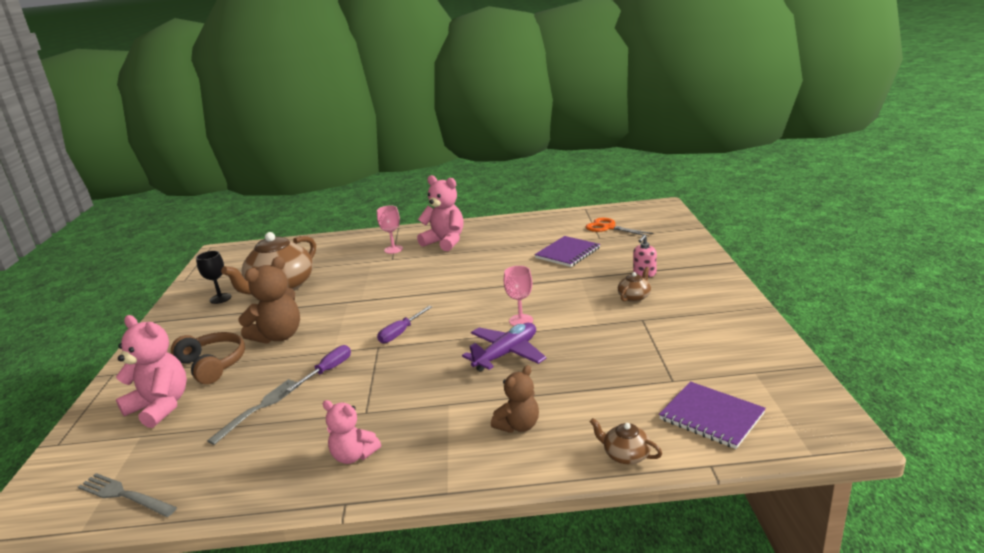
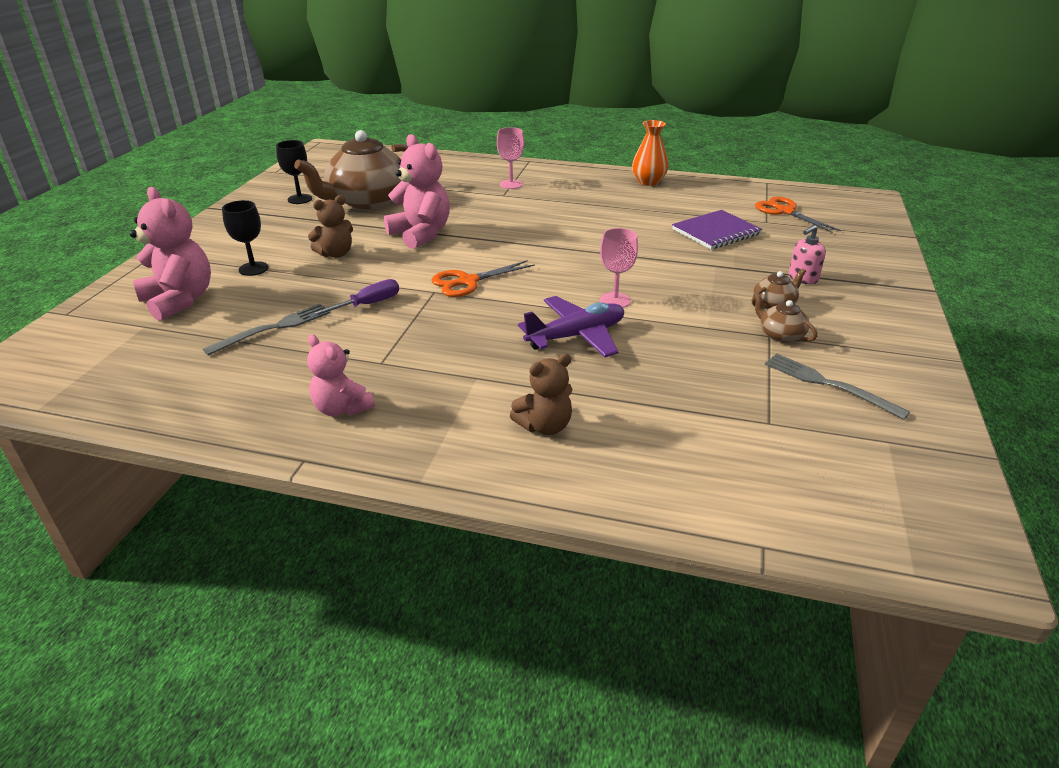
camera: 15 degrees right, 10 degrees up
grey fork [78,473,177,517] -> grey fork moved to [765,353,910,419]
brown headphones [171,332,245,384] -> black goblet [222,200,269,276]
brown teddy bear [239,256,300,344] -> brown teddy bear [308,195,353,258], size x0.62
purple screwdriver [377,306,432,343] -> orange scissors [432,260,535,297]
pink teddy bear [417,175,463,251] -> pink teddy bear moved to [384,134,450,249]
brown teapot [589,418,662,464] -> brown teapot moved to [753,292,817,343]
purple notebook [659,382,766,449] -> none
none -> orange vase [632,120,668,186]

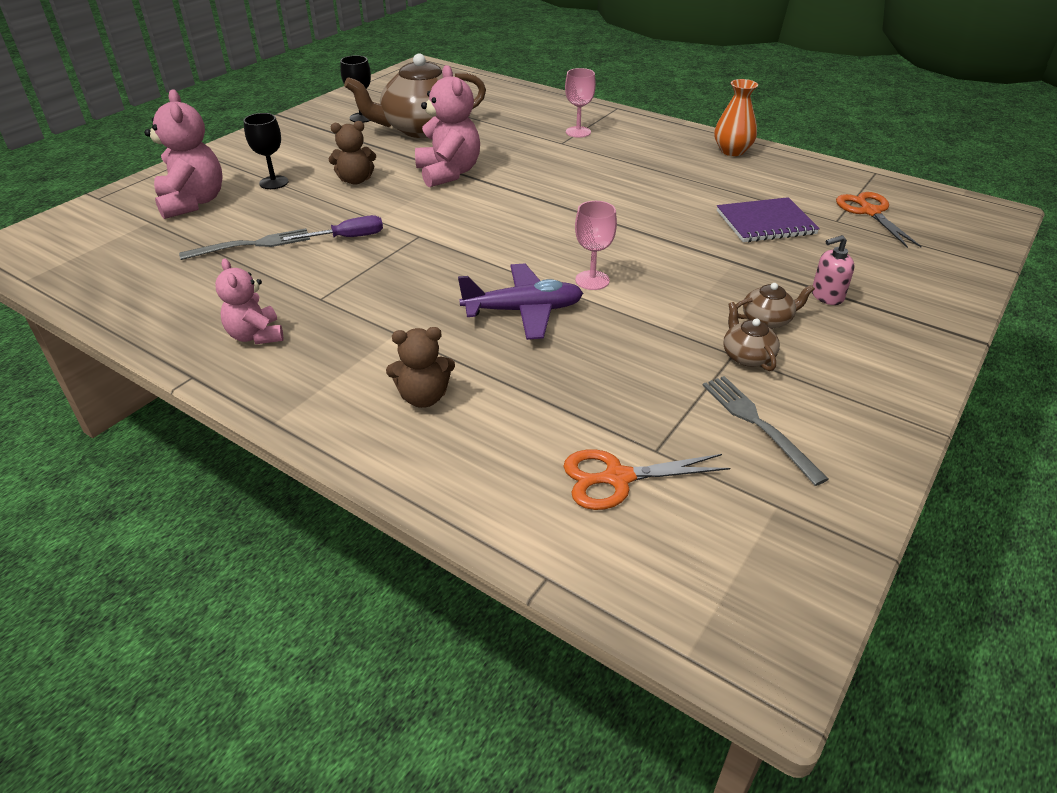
camera: 20 degrees right, 5 degrees up
orange scissors [432,260,535,297] -> orange scissors moved to [563,449,730,510]

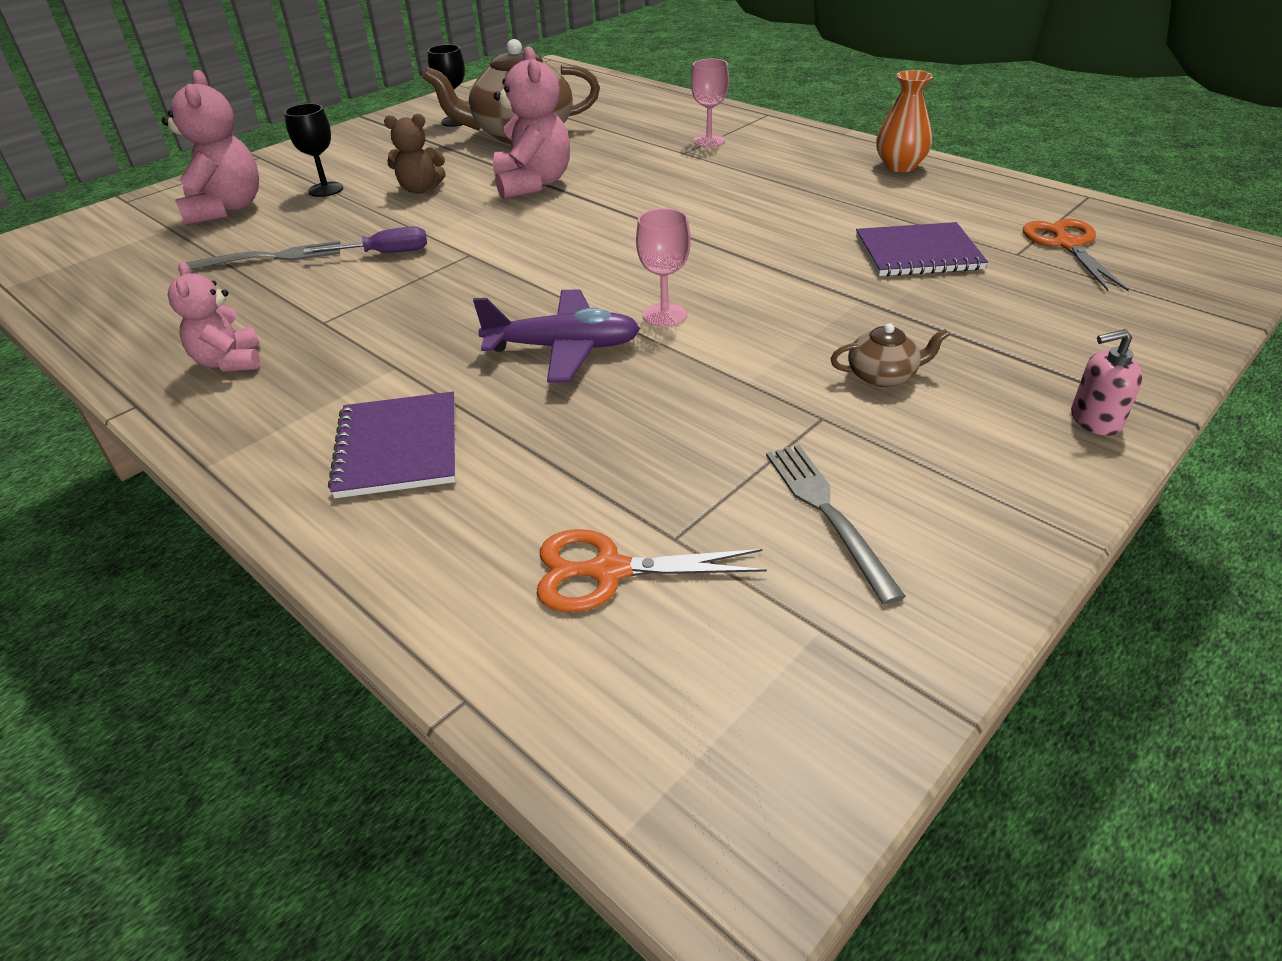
camera: 10 degrees right, 0 degrees up
brown teddy bear [386,327,455,408] -> purple notebook [328,392,455,498]
brown teapot [723,302,780,371] -> none
pink soap dispenser [812,235,855,305] -> pink soap dispenser moved to [1071,329,1143,436]

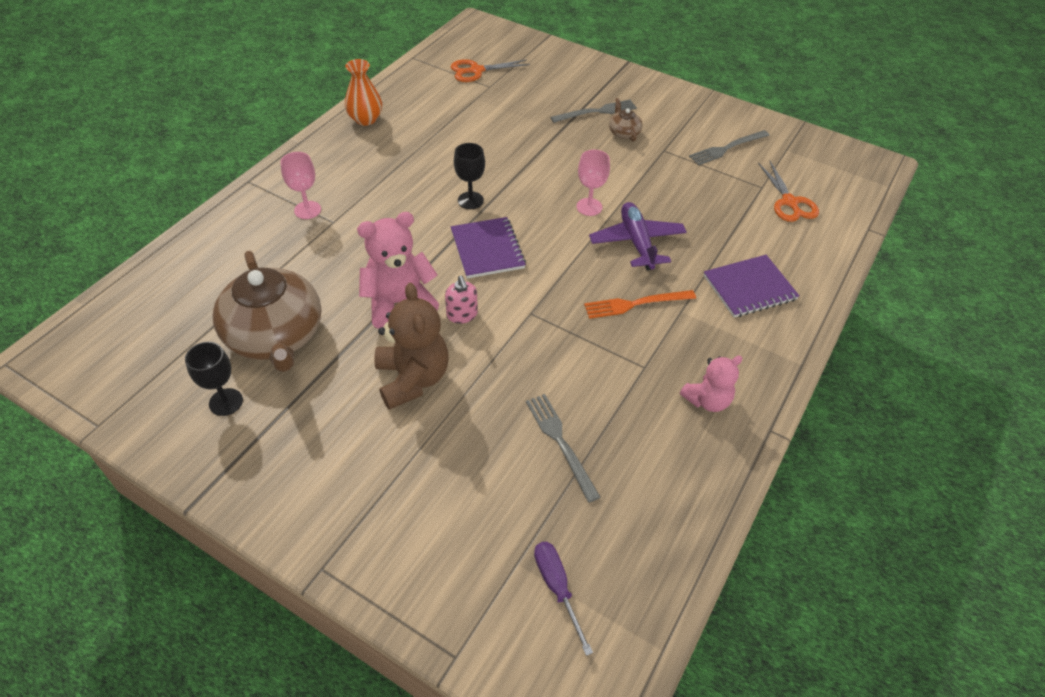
camera: 105 degrees left, 10 degrees up
pink teddy bear [162,70,259,226] -> none
black goblet [284,103,343,197] -> black goblet moved to [454,143,485,209]
purple screwdriver [303,226,427,253] -> purple screwdriver moved to [534,542,593,656]
brown teddy bear [384,114,446,194] -> brown teddy bear [374,283,449,410], size x1.61
purple notebook [856,222,988,277] -> purple notebook moved to [451,217,526,278]
pink soap dispenser [1071,329,1143,436] -> pink soap dispenser moved to [445,276,478,324]
none -> grey fork [550,99,637,123]
none -> orange fork [584,290,696,319]

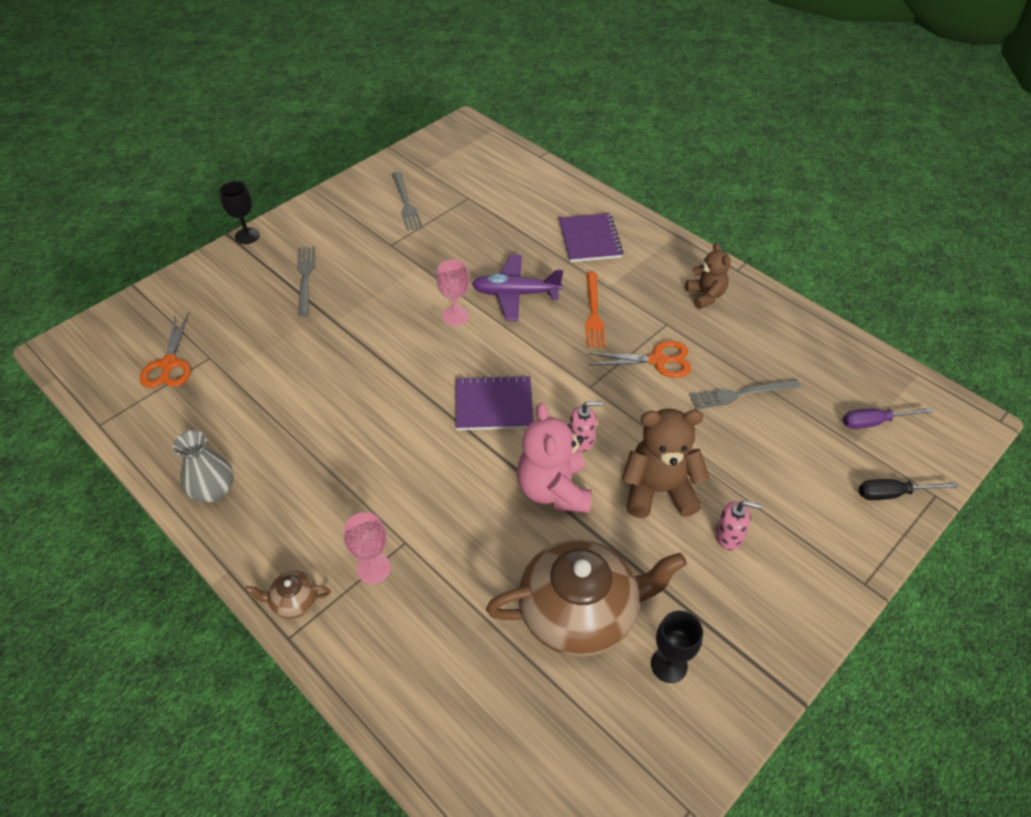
camera: 75 degrees left, 0 degrees up
orange vase [345,59,382,126] -> grey vase [173,430,234,502]
black goblet [454,143,485,209] -> black goblet moved to [219,181,260,244]
brown teapot [609,98,642,141] -> brown teapot moved to [245,571,331,619]
pink teddy bear [680,356,743,412] -> brown teddy bear [685,242,731,309]
orange scissors [758,161,819,222] -> orange scissors moved to [589,341,691,378]
none -> pink soap dispenser [715,500,761,550]
none -> black screwdriver [859,479,958,500]

